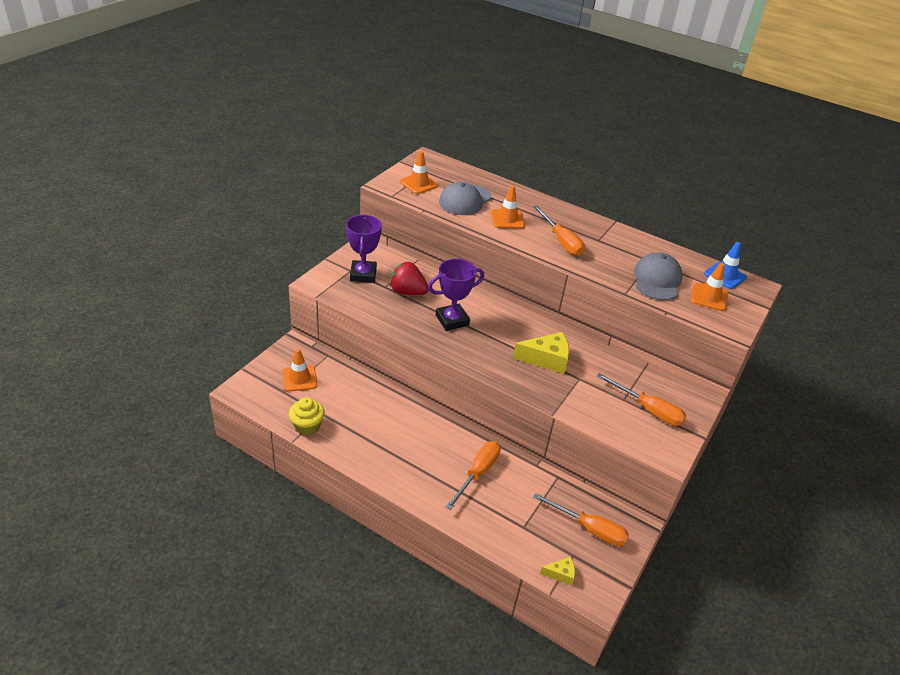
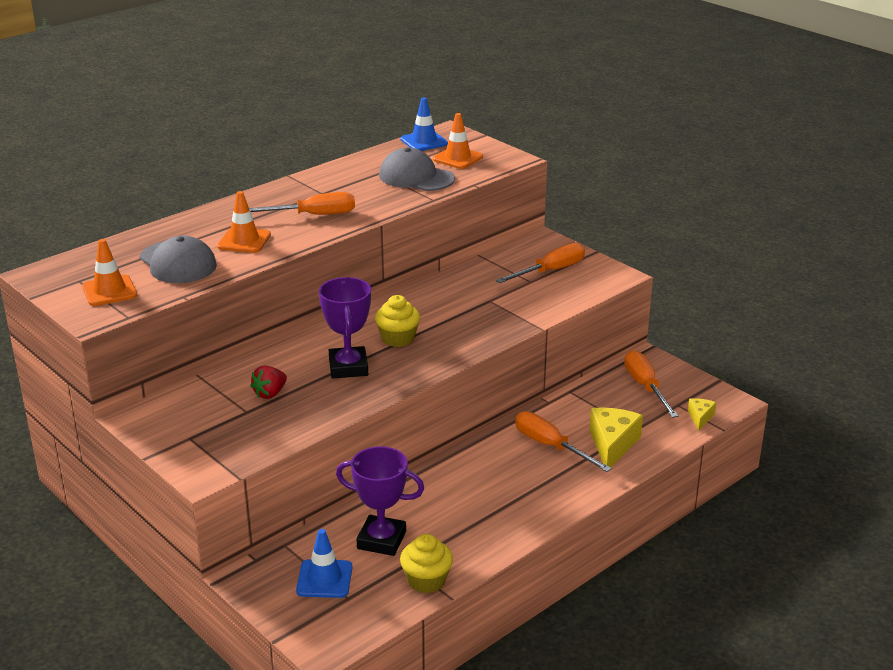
camera: 70 degrees left, 10 degrees down
orange traffic cone [282,349,317,392] -> blue traffic cone [296,529,353,598]
purple trophy [346,215,382,283] -> purple trophy moved to [336,446,424,556]
red strawberry [390,262,429,295] -> red strawberry [250,366,287,399], size x0.66
yellow cheese [513,332,569,374] -> yellow cheese moved to [590,408,643,467]
orange screwdriver [533,493,629,546] -> orange screwdriver turned 60 degrees counterclockwise [624,350,679,418]
none -> yellow cupcake [375,295,420,347]

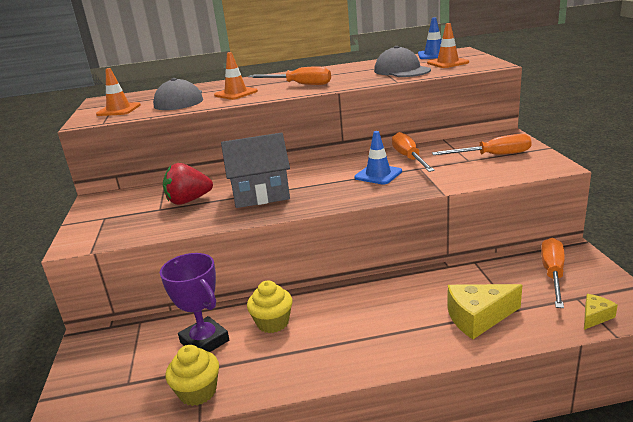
camera: 35 degrees right, 5 degrees down
red strawberry [250,366,287,399] -> red strawberry [163,163,213,205], size x1.52
blue traffic cone [296,529,353,598] -> blue traffic cone moved to [354,131,402,185]
purple trophy [319,277,371,379] -> grey house [221,133,290,208]
yellow cupcake [375,295,420,347] -> yellow cupcake moved to [247,280,293,333]
orange screwdriver [515,411,612,472] -> orange screwdriver moved to [392,132,435,172]
yellow cheese [590,408,643,467] -> yellow cheese turned 150 degrees counterclockwise [447,284,522,339]

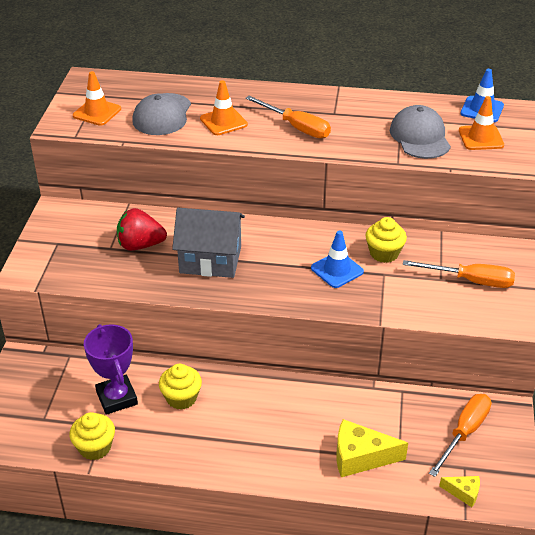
camera: 15 degrees right, 15 degrees up
orange screwdriver [392,132,435,172] -> yellow cupcake [366,217,407,263]
yellow cheese [584,294,618,330] -> yellow cheese turned 45 degrees clockwise [439,476,480,507]

